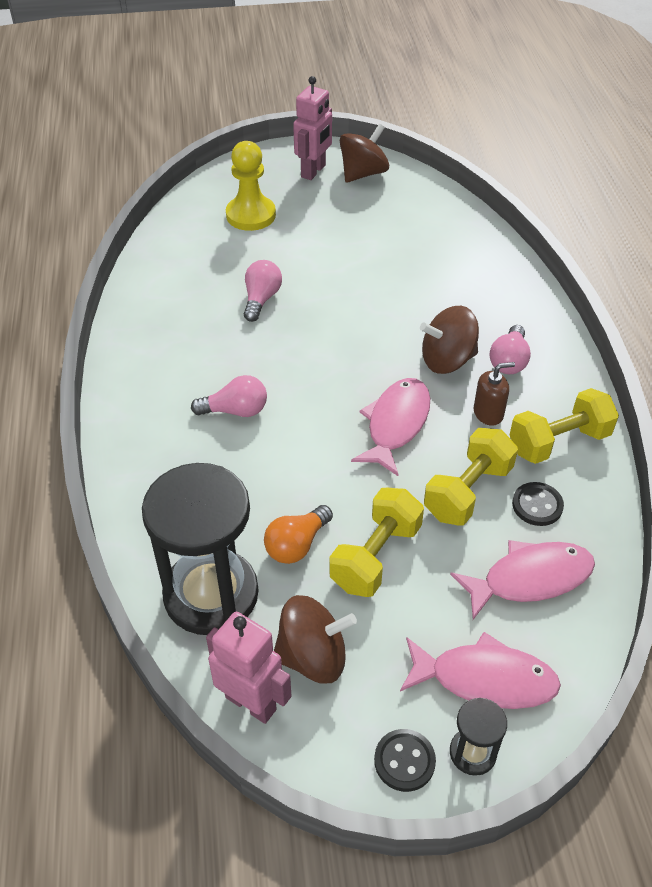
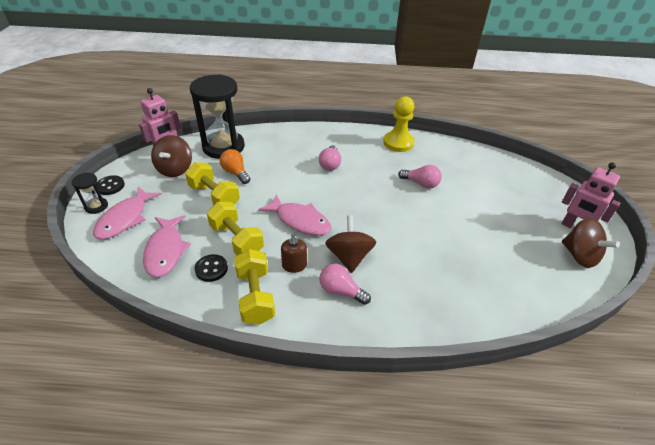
camera: 100 degrees right, 5 degrees down
yellow pawn [226,141,276,231] -> yellow pawn moved to [383,96,415,152]

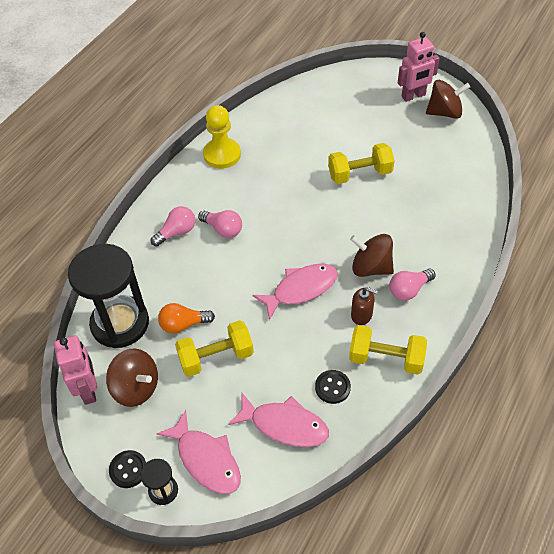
camera: 60 degrees left, 10 degrees up
yellow dumbbell [207,202,264,255] -> yellow dumbbell moved to [328,143,395,184]
pink light bulb [398,165,442,188] -> pink light bulb moved to [151,206,195,246]

